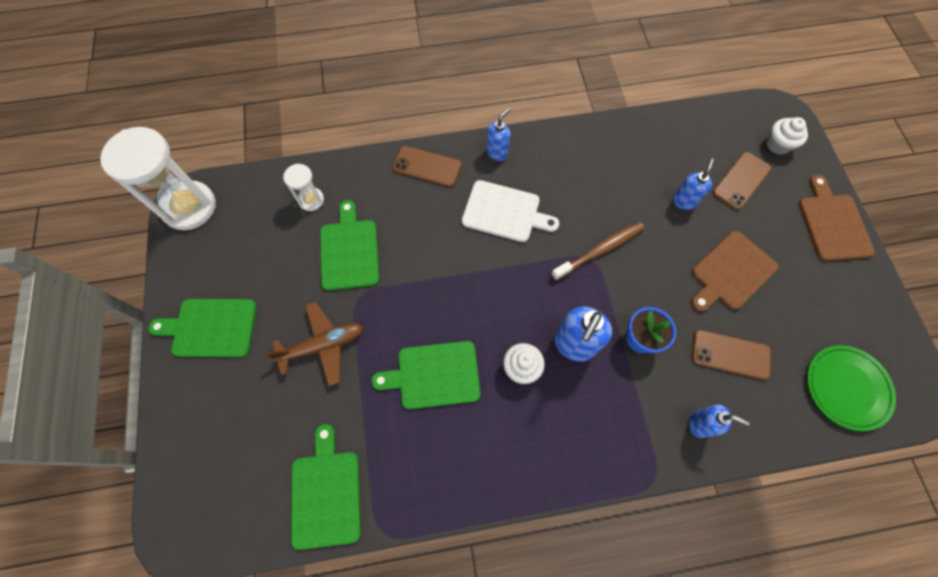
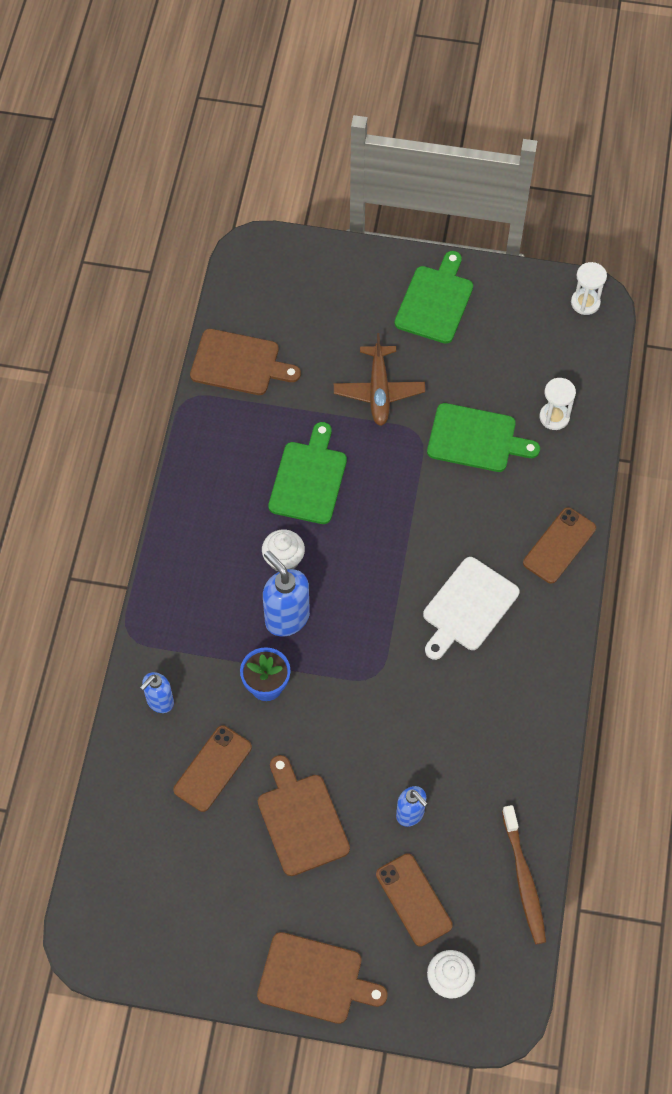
camera: 110 degrees right, 5 degrees down
white hourglass [100,127,216,230] -> white hourglass [571,262,607,315], size x0.49
green cutting board [291,424,361,550] -> brown cutting board [190,329,301,395]
blue soap dispenser [487,108,510,161] -> none
brown toothbrush [551,222,644,281] -> brown toothbrush moved to [502,805,546,944]
green plate [807,345,896,431] -> none

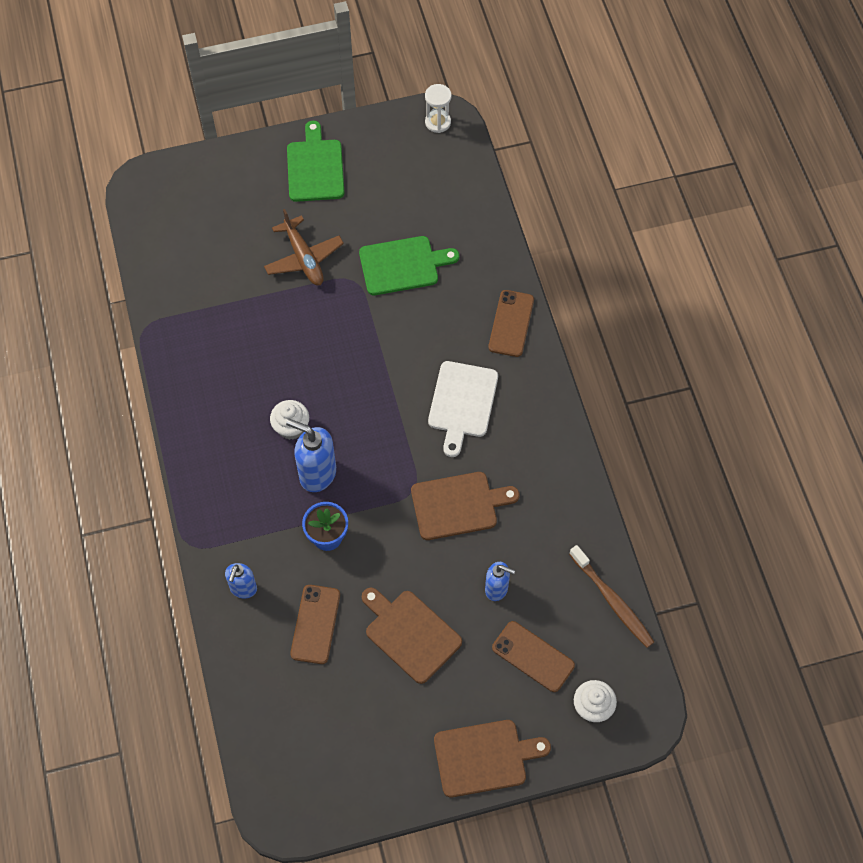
camera: 25 degrees left, 0 degrees up
brown cutting board [190,329,301,395] -> brown cutting board moved to [411,472,520,540]
green cutting board [268,422,347,524] -> none
white hourglass [539,378,576,430] -> none

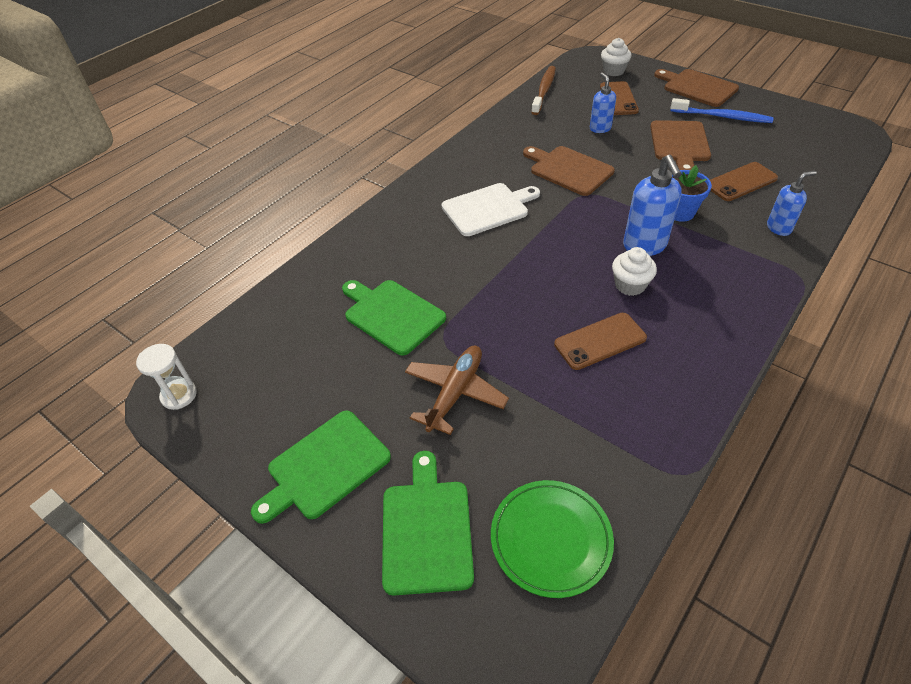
camera: 125 degrees left, 15 degrees down
brown phone [488,290,534,357] -> brown phone moved to [554,313,647,370]
none -> green cutting board [382,451,474,595]
none -> green plate [491,480,614,598]
none -> blue toothbrush [670,98,774,123]

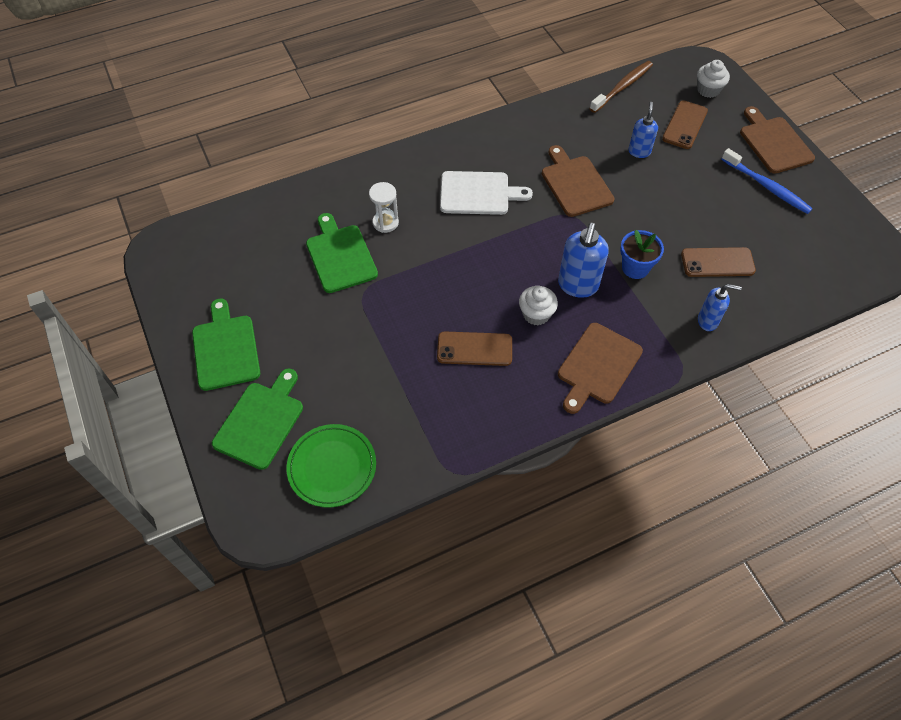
camera: 25 degrees right, 10 degrees up
white hourglass [136,344,197,410] -> white hourglass moved to [369,182,399,233]
green cutting board [251,410,391,524] -> green cutting board turned 90 degrees clockwise [192,299,260,391]
brown plane [405,346,509,435] -> none
brown cutting board [650,120,711,170] -> brown cutting board moved to [558,323,643,414]

